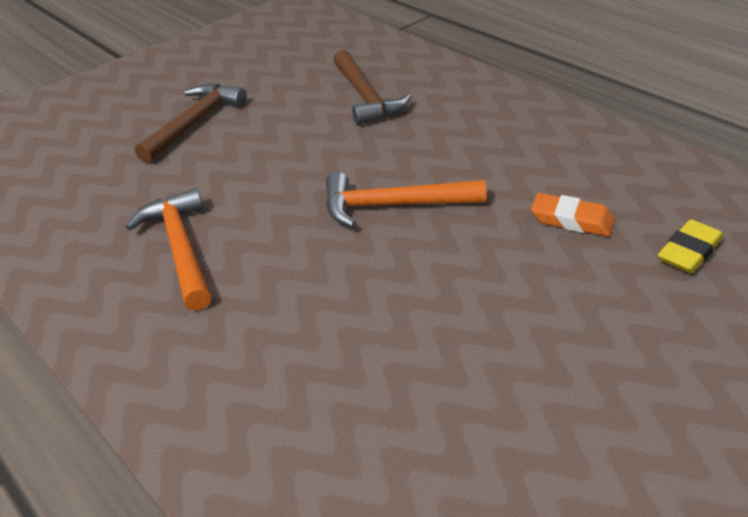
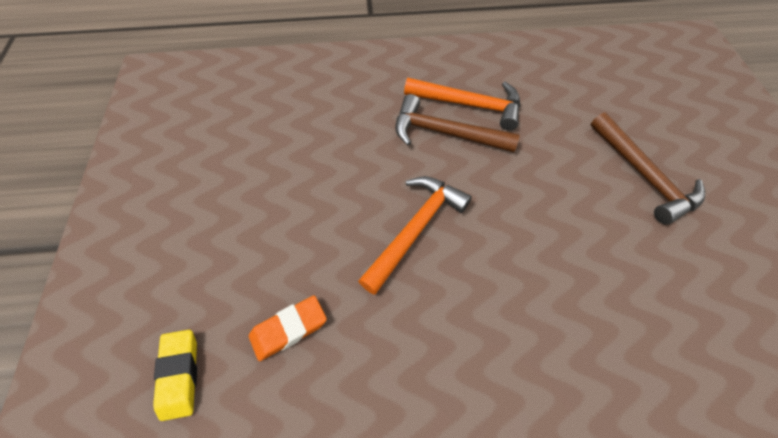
camera: 125 degrees right, 20 degrees up
brown hammer [334,50,411,125] -> brown hammer moved to [395,94,520,152]

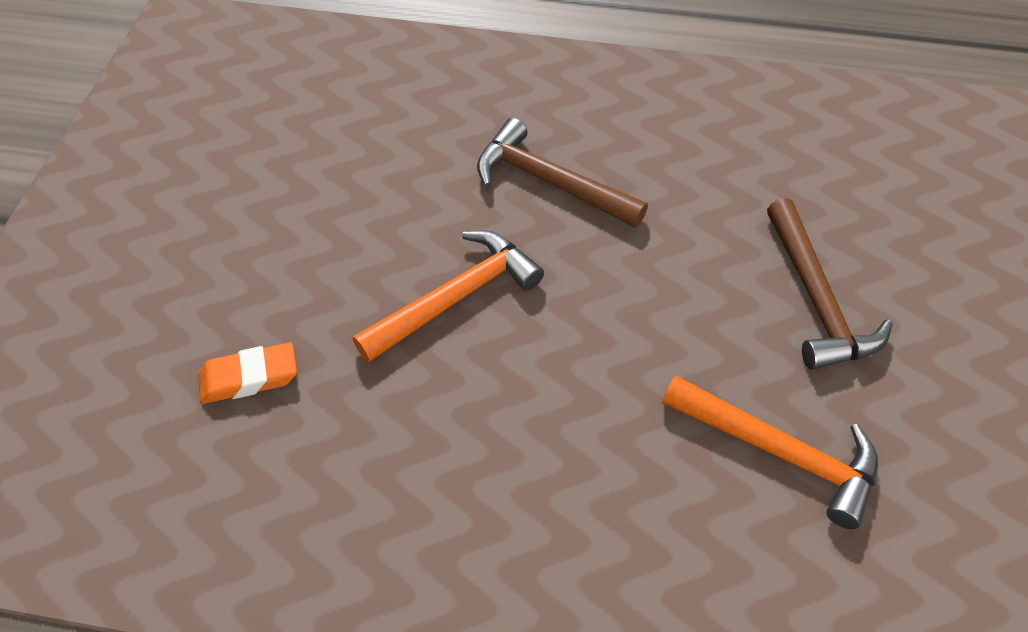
camera: 15 degrees right, 5 degrees down
yellow eraser [153,330,197,421] -> none
orange hammer [404,78,520,130] -> orange hammer moved to [662,375,878,529]

